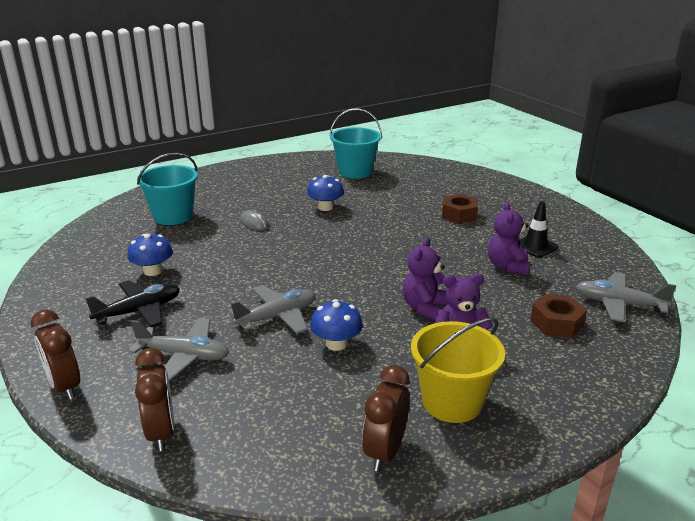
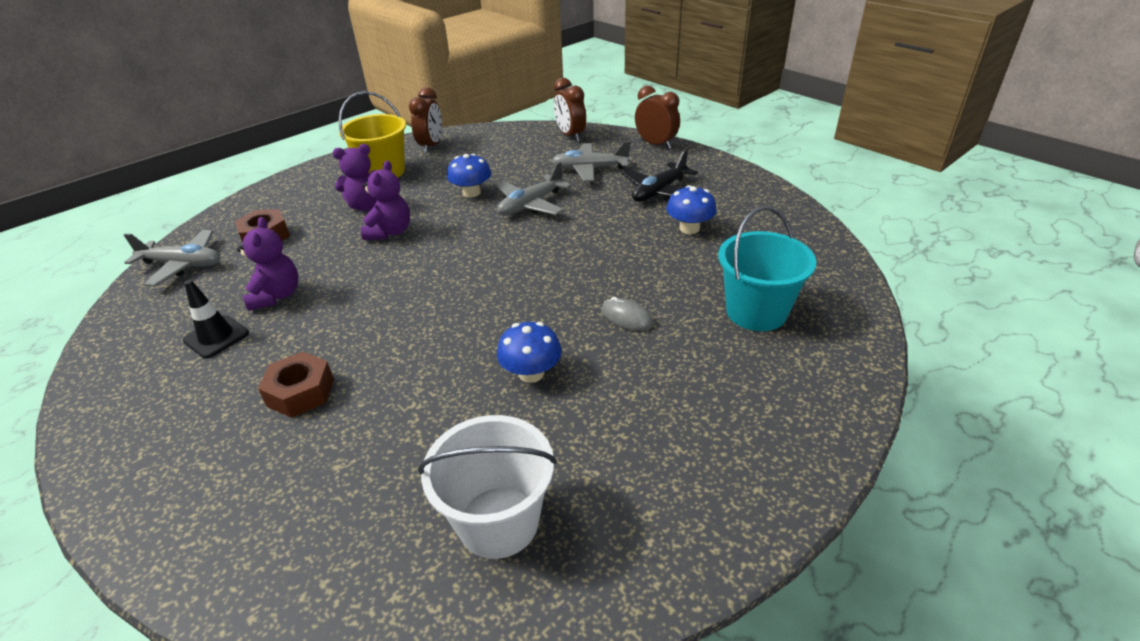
camera: 170 degrees right, 10 degrees up
turquoise bucket [329,108,382,179] -> white bucket [418,415,557,559]

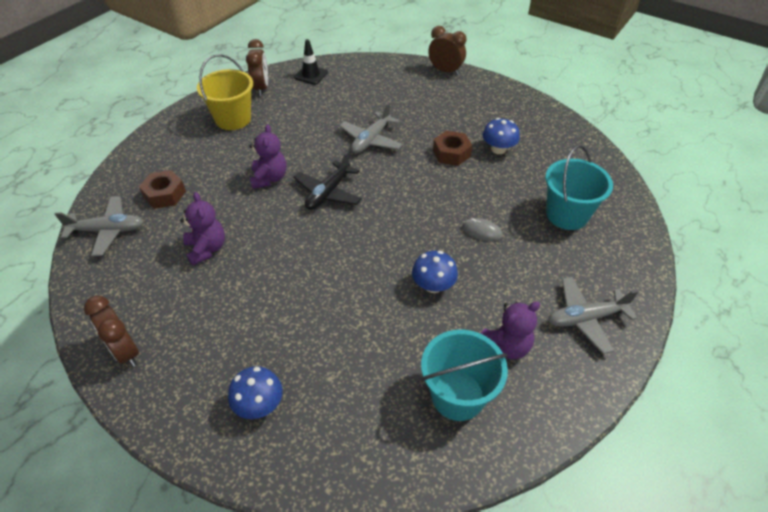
camera: 15 degrees left, 10 degrees up
black traffic cone [183,280,249,359] -> black traffic cone moved to [294,39,328,85]
brown nut [258,352,334,418] -> brown nut moved to [433,131,472,166]
purple teddy bear [333,144,377,211] -> purple teddy bear moved to [480,301,540,360]
white bucket [418,415,557,559] -> turquoise bucket [421,330,508,421]
blue mushroom [447,154,491,197] -> blue mushroom moved to [228,366,283,419]
grey plane [551,141,631,182] -> grey plane moved to [548,277,638,354]
brown clock [554,78,586,142] -> brown clock moved to [84,296,139,367]
black plane [622,149,698,202] -> black plane moved to [293,151,362,210]

